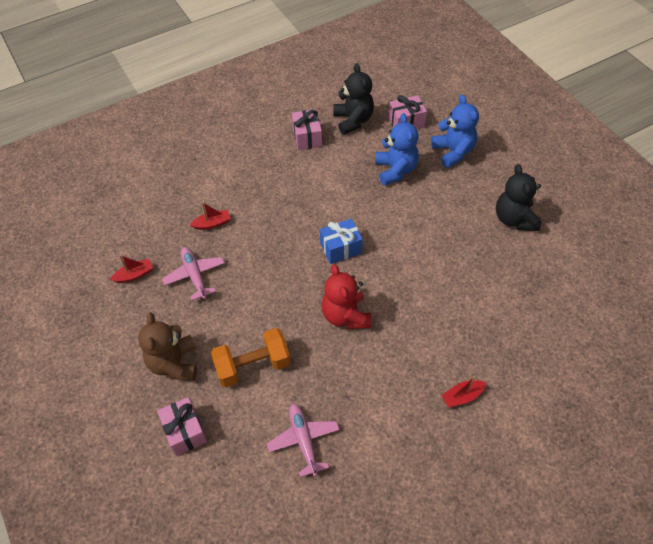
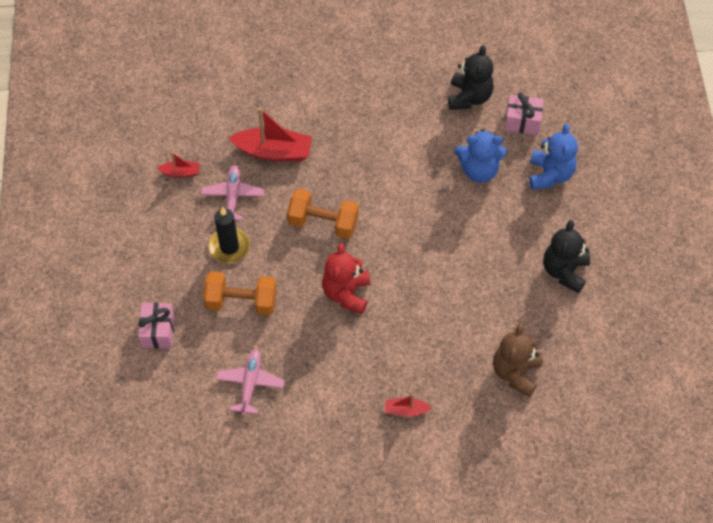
camera: 25 degrees right, 5 degrees up
brown teddy bear [138,312,197,381] -> brown teddy bear moved to [493,323,542,397]
red boat [190,202,231,230] -> red boat [229,107,312,161], size x1.98
pink gift [292,109,322,150] -> none
blue gift [320,219,363,264] -> none
blue teddy bear [375,113,419,186] -> blue teddy bear turned 75 degrees clockwise [455,129,507,183]
none -> black candle [209,207,250,263]
none -> orange dumbbell [287,189,359,239]

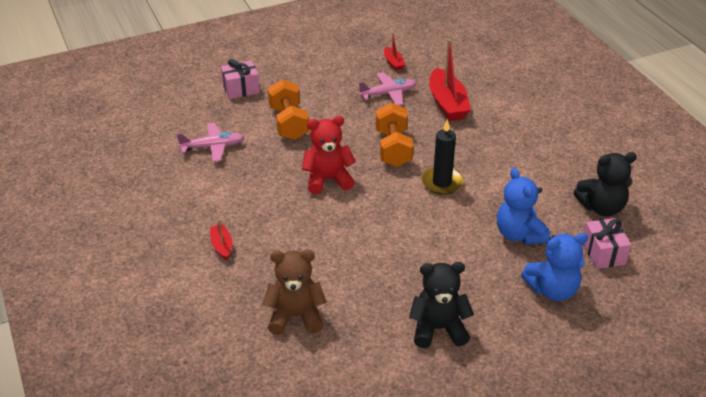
camera: 70 degrees right, 20 degrees down
black candle [209,207,250,263] -> black candle moved to [422,119,463,195]

